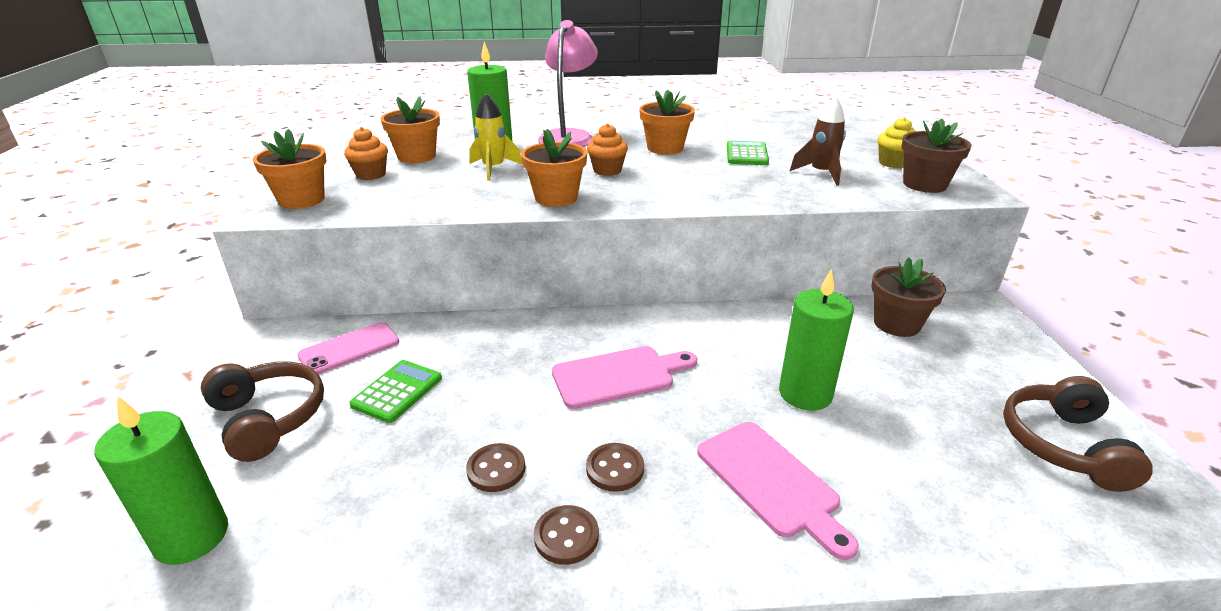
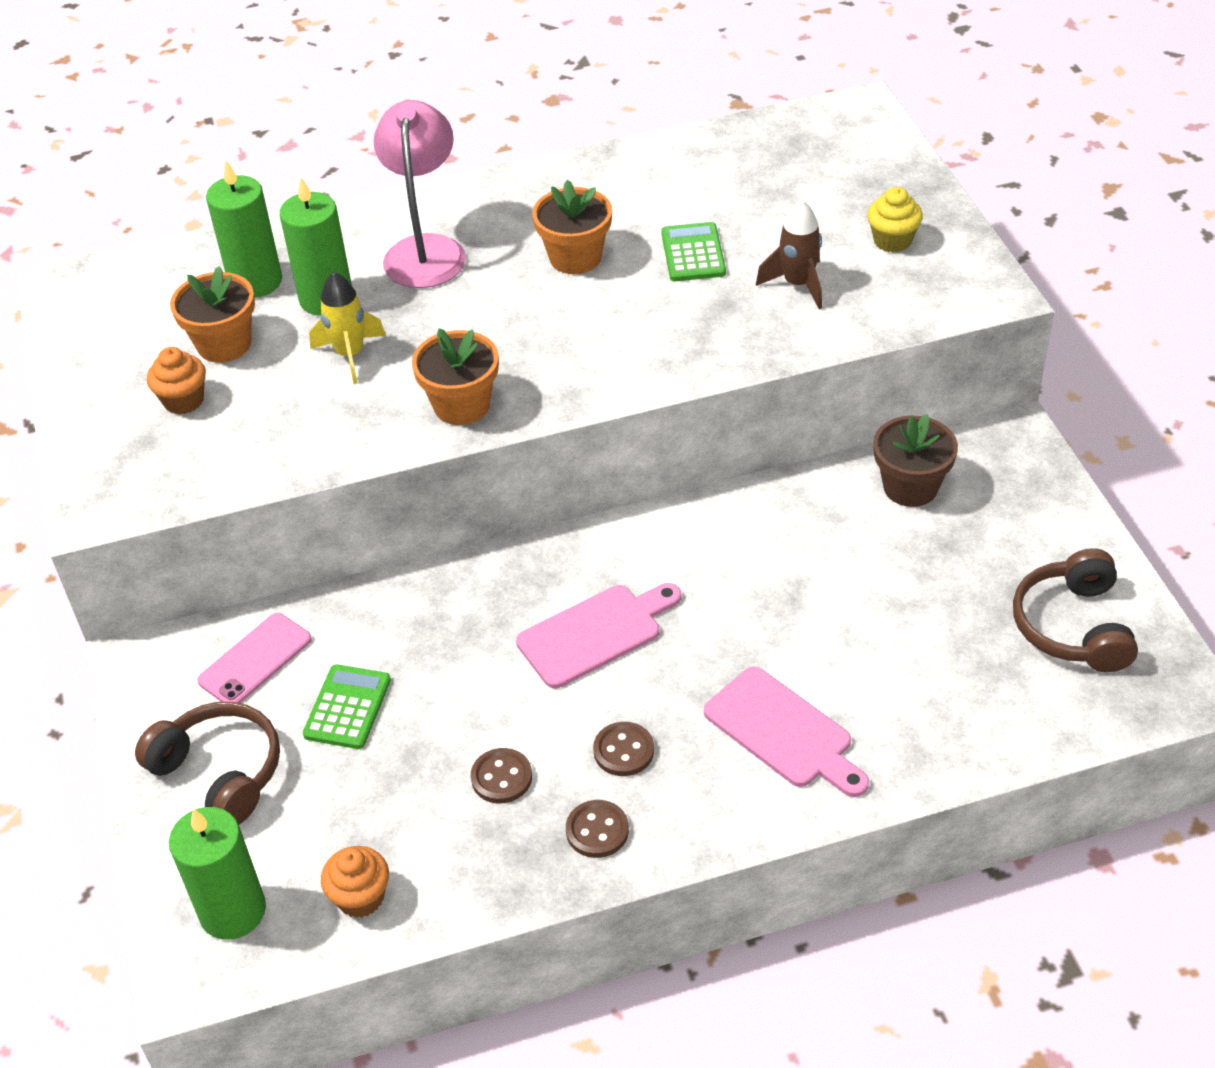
camera: 10 degrees left, 15 degrees up
orange flower pot [253,129,326,209] -> none
orange cupcake [587,124,628,176] -> orange cupcake moved to [321,846,389,918]
green candle [779,269,854,411] -> green candle moved to [206,161,282,298]
brown flower pot [901,119,972,193] -> none

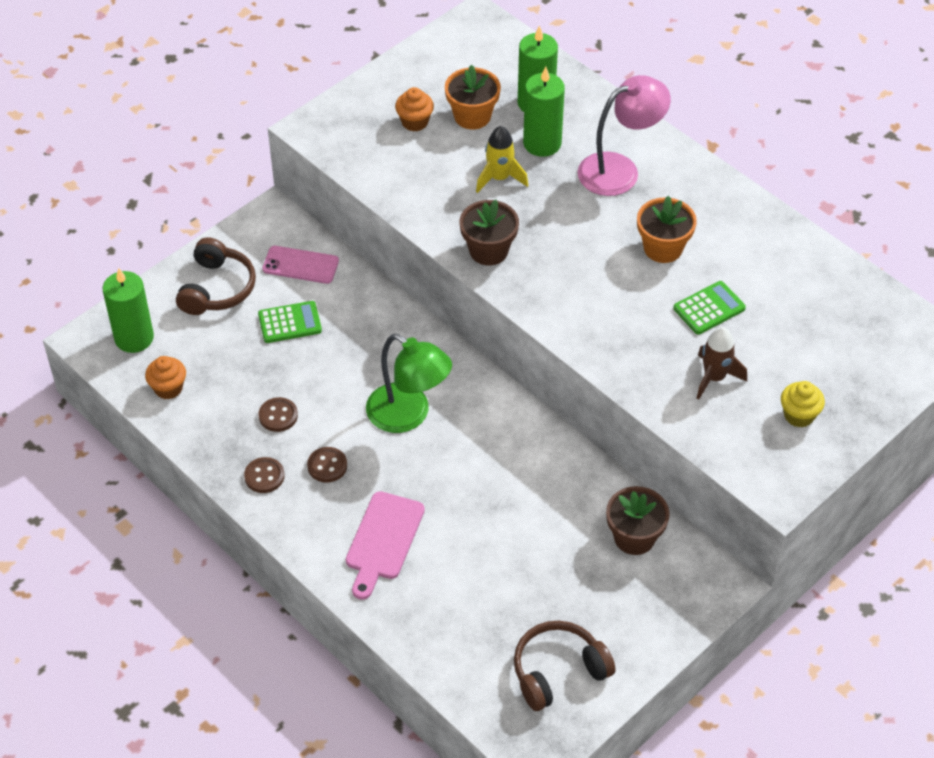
camera: 60 degrees right, 5 degrees up
orange flower pot [412,328,499,425] -> brown flower pot [460,199,519,265]
pink cutting board [516,583,681,688] -> green lamp [366,334,452,433]

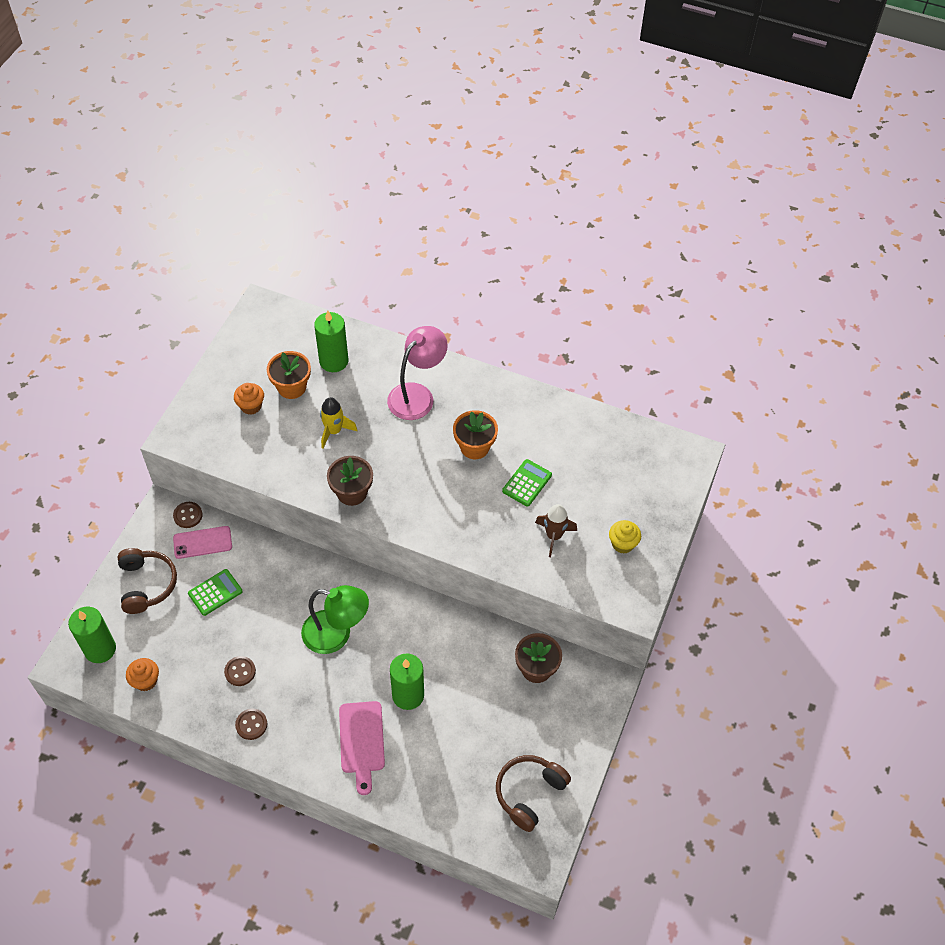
camera: 25 degrees left, 5 degrees up
brown button [307,447,347,483] -> brown button moved to [173,502,202,528]
green candle [523,66,565,157] -> green candle moved to [390,653,424,710]

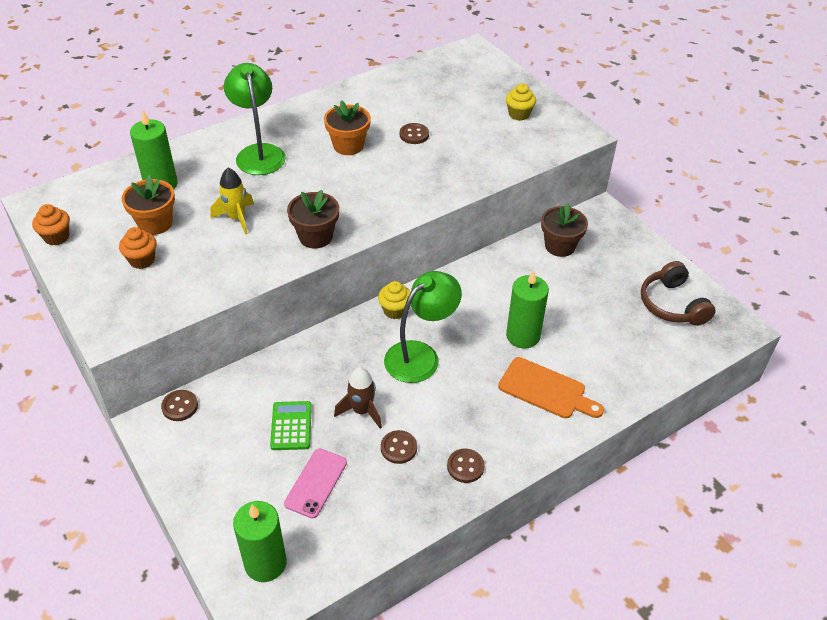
camera: 55 degrees left, 10 degrees down
brown headphones [118,548,177,614] -> none
orange cupcake [126,658,159,691] -> orange cupcake moved to [32,204,70,245]
pink phone [173,526,232,559] -> pink phone moved to [284,448,347,519]
pink cutting board [339,701,385,795] -> orange cutting board [498,357,604,418]
pink lamp [387,326,448,420] -> green lamp [224,63,286,175]
green calculator [502,459,552,507] -> brown button [400,123,429,144]
brown rocket [535,504,577,557] -> brown rocket moved to [334,367,382,429]
none -> yellow cupcake [378,281,410,319]

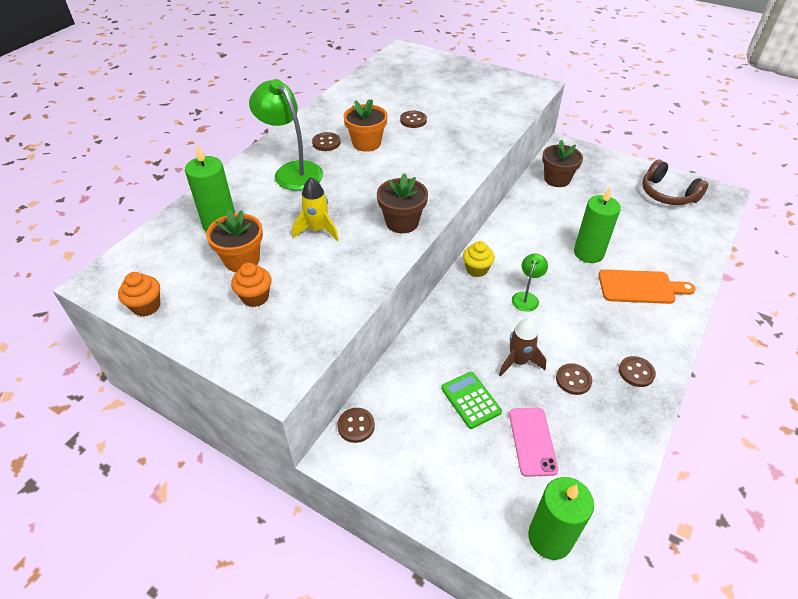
camera: 25 degrees left, 0 degrees up
green lamp [384,271,462,383] -> green lamp [512,253,548,312], size x0.54
yellow cupcake [506,83,536,121] -> none
none -> brown button [312,132,341,151]

